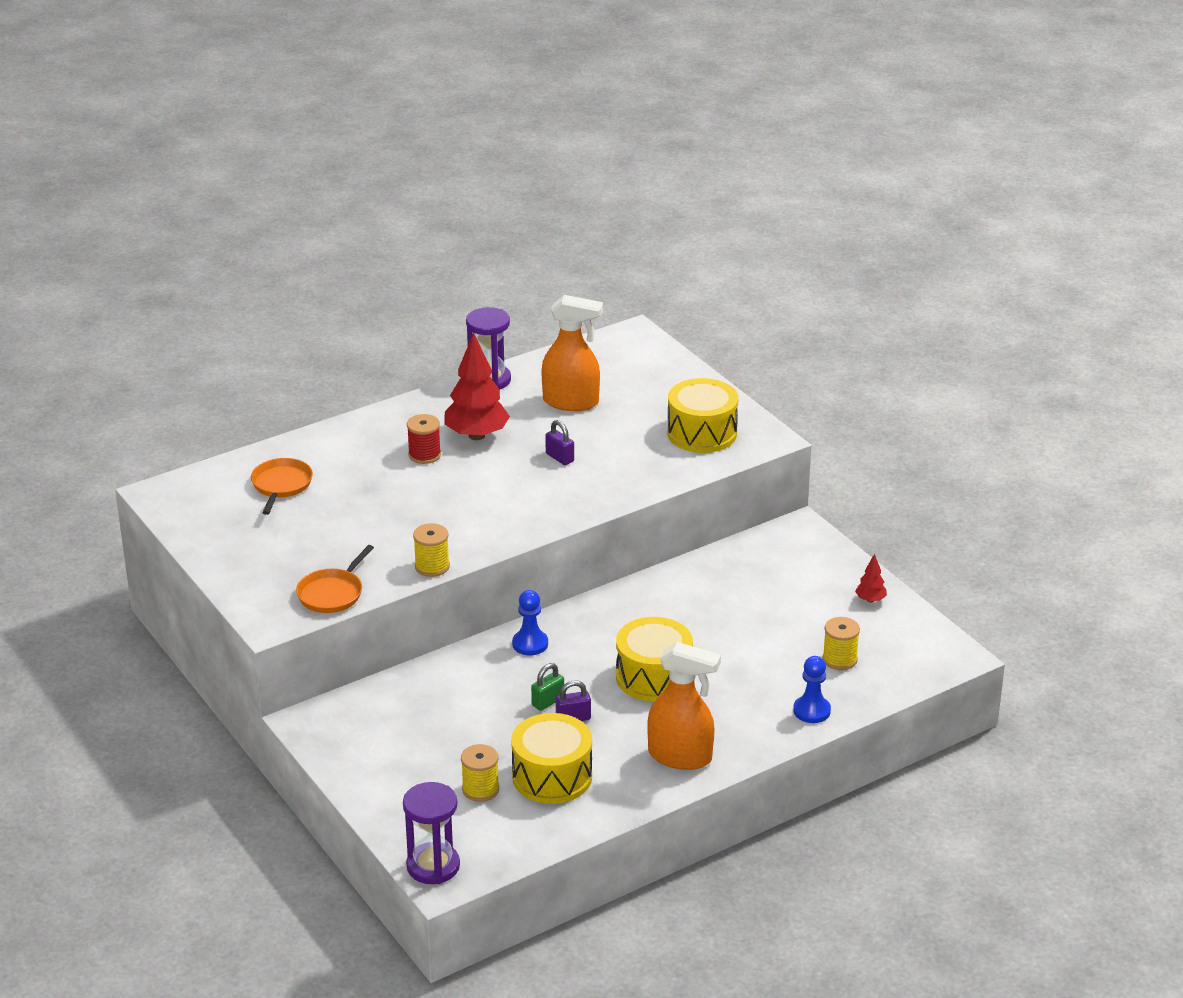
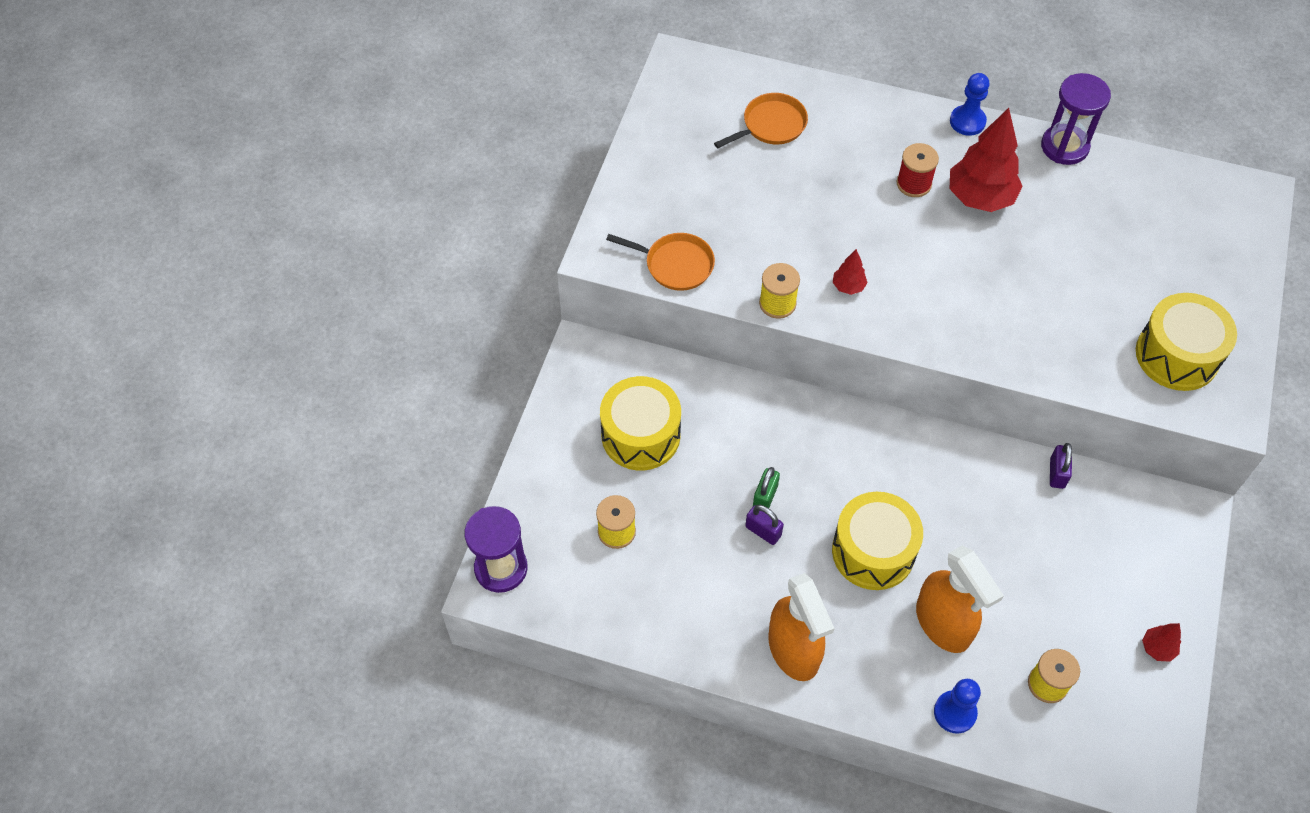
camera: 50 degrees right, 25 degrees up
orange pan [296,545,374,613] -> orange pan turned 150 degrees counterclockwise [606,233,715,291]
yellow drum [511,713,592,804] -> yellow drum moved to [600,376,681,470]
blue pawn [512,590,548,655] -> blue pawn moved to [950,73,990,136]
green padlock [531,663,564,711] -> green padlock turned 75 degrees counterclockwise [753,467,780,508]
orange spray bottle [542,295,603,411] -> orange spray bottle moved to [916,545,1004,653]
purple padlock [545,420,574,465] -> purple padlock moved to [1050,443,1072,489]
none -> red tree [833,249,868,295]

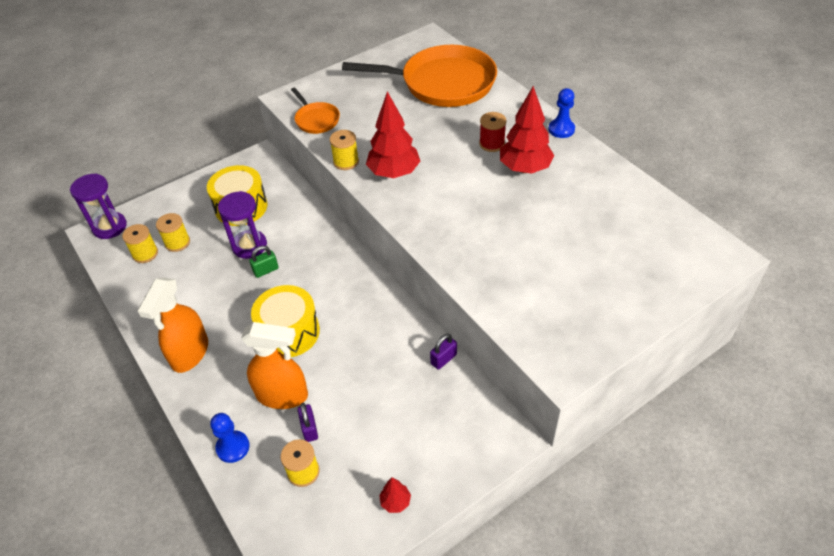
camera: 40 degrees right, 10 degrees down
orange pan [714,93,808,148] -> orange pan [342,45,497,107], size x2.15
purple padlock [745,505,784,545] -> purple padlock moved to [298,403,318,442]
red tree [833,249,868,295] -> red tree [366,91,420,178], size x2.17
orange spray bottle [916,545,1004,653] -> orange spray bottle turned 90 degrees counterclockwise [241,322,308,409]
purple hourglass [1041,73,1111,165] -> purple hourglass moved to [218,191,267,259]
yellow drum [1136,293,1237,391] -> none
none -> yellow spool [122,224,158,263]

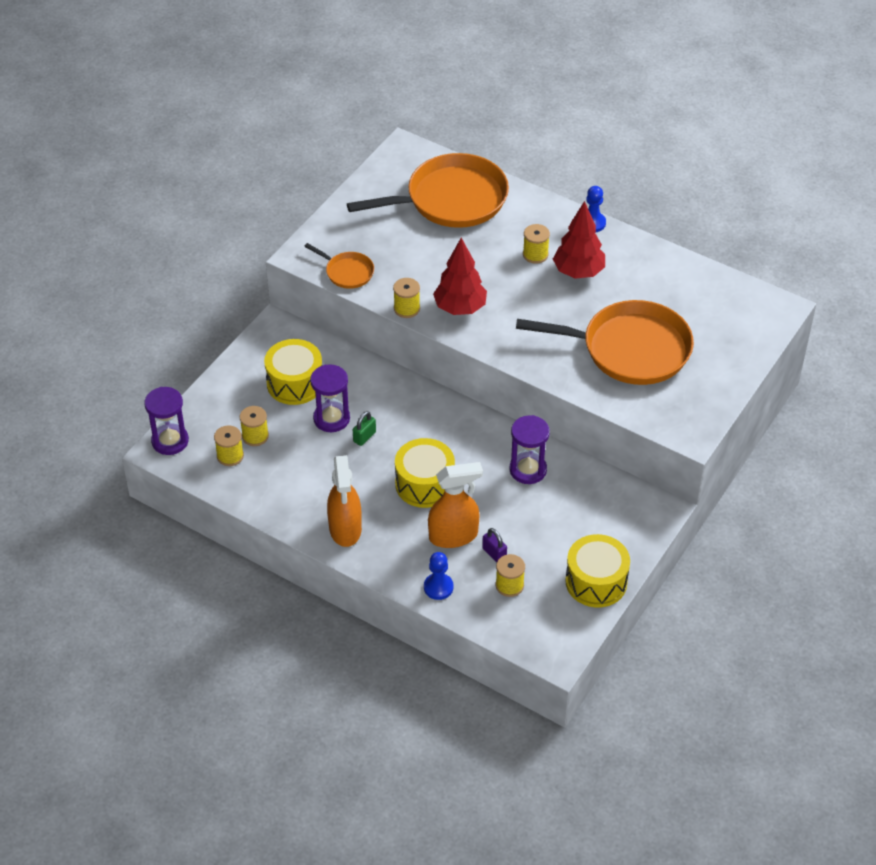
camera: 25 degrees left, 0 degrees up
red tree [379,477,411,513] -> yellow drum [565,534,630,607]
purple padlock [430,334,457,370] -> none
red spool [479,112,507,152] -> yellow spool [523,224,550,264]
none -> purple hourglass [509,415,550,484]
none -> orange pan [516,300,694,385]

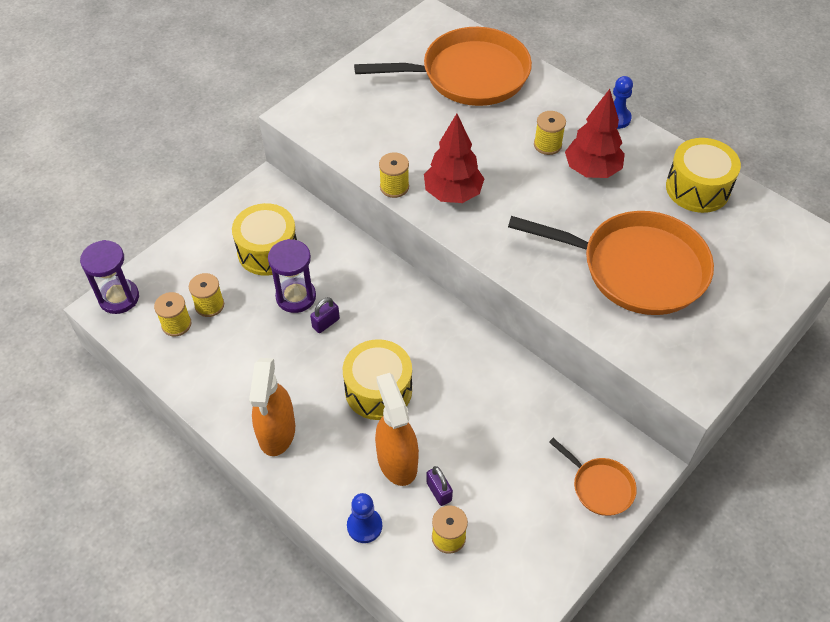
camera: 10 degrees right, 5 degrees up
orange pan [304,243,374,289] -> orange pan moved to [549,438,637,516]
green padlock [353,411,376,446] -> purple padlock [310,297,340,333]
orange spray bottle [428,462,483,548] -> orange spray bottle turned 105 degrees counterclockwise [375,373,419,486]
purple hourglass [509,415,550,484] -> none
yellow drum [565,534,630,607] -> yellow drum moved to [666,138,741,213]

